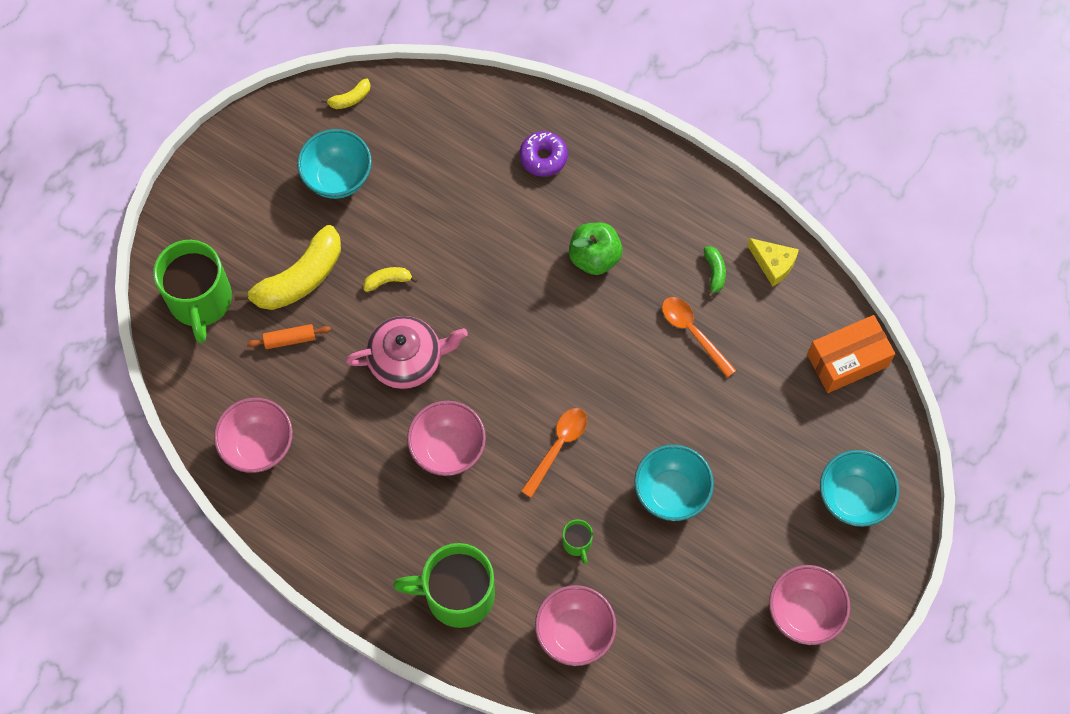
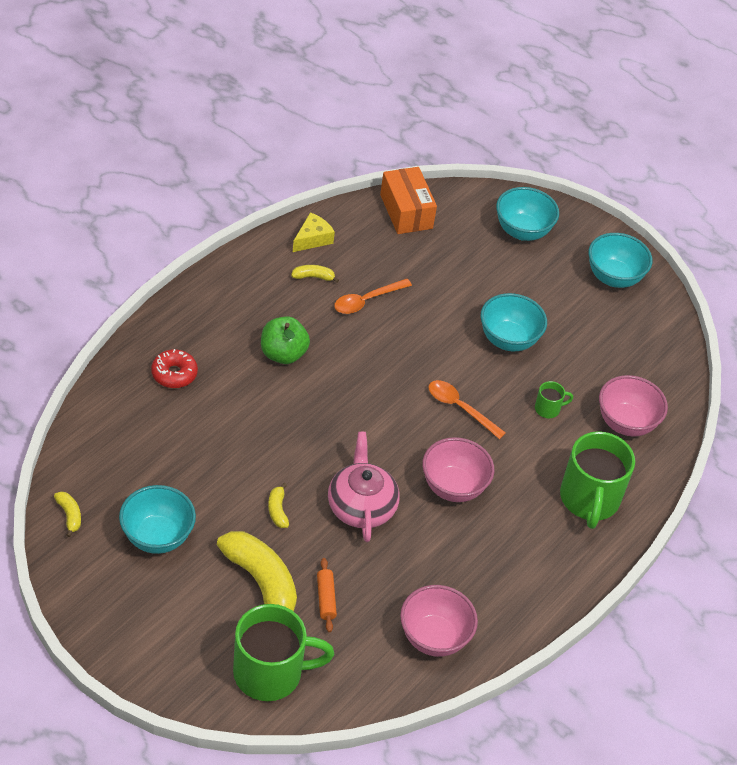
camera: 90 degrees left, 20 degrees down
purple donut [520,131,568,177] -> red donut [151,349,198,388]
green banana [704,246,726,298] -> yellow banana [291,265,339,283]
pink bowl [769,565,850,645] -> turquoise bowl [588,233,652,288]

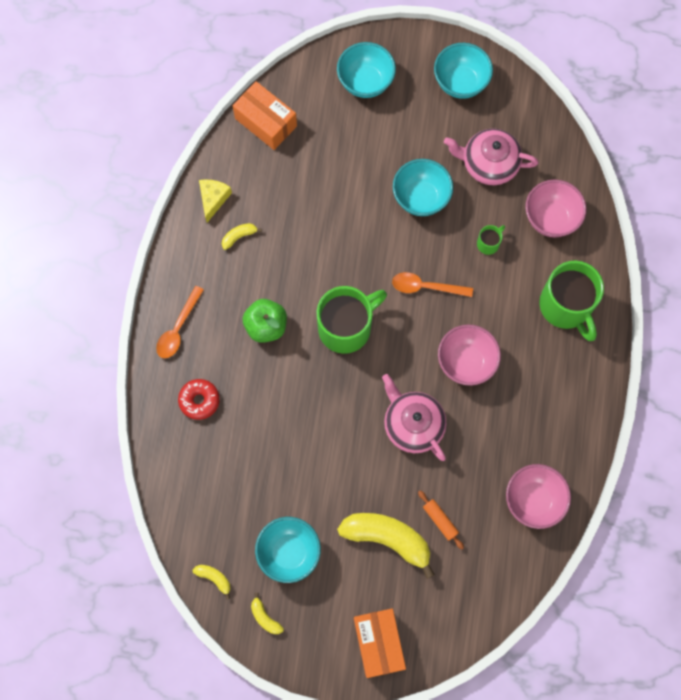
camera: 25 degrees left, 25 degrees up
green mug [233,604,334,701] -> green mug moved to [317,286,387,354]
yellow banana [268,482,289,528] -> yellow banana moved to [251,593,284,634]
orange spoon [334,279,412,314] -> orange spoon moved to [156,286,204,359]
none -> orange box [354,608,406,678]
none -> pink teapot [444,129,539,185]

